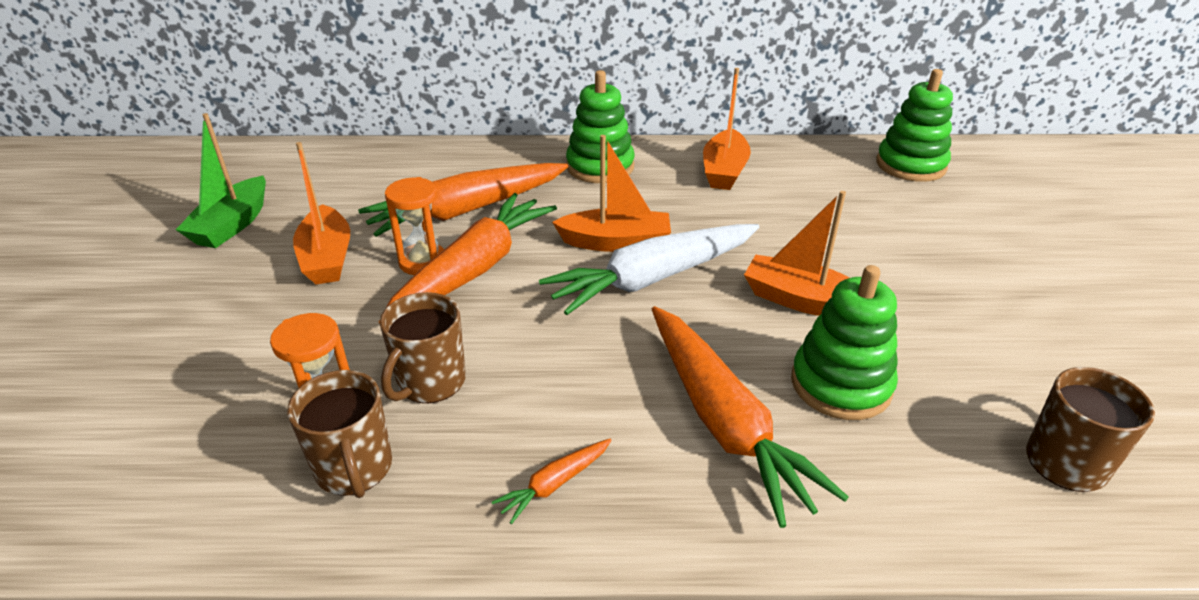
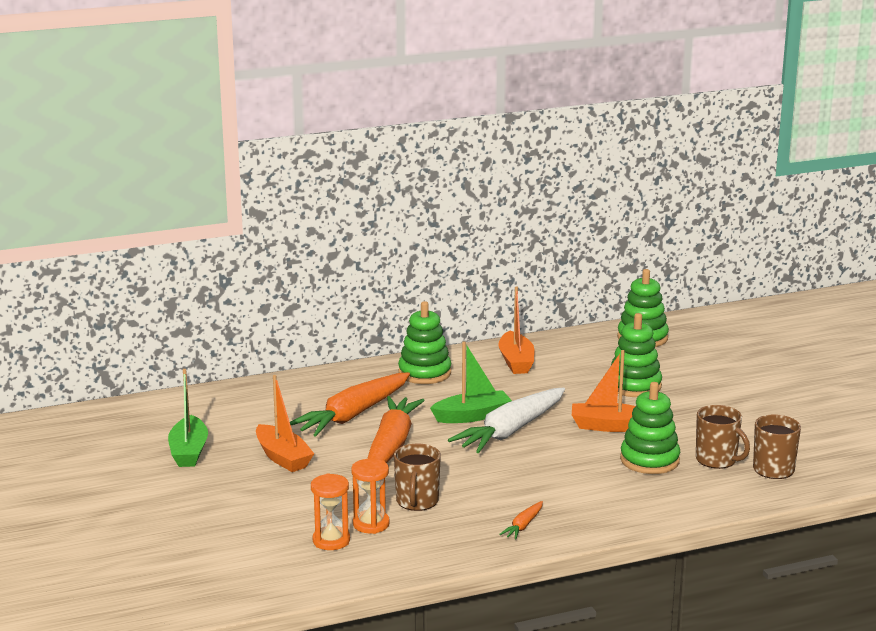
camera: 20 degrees left, 15 degrees down
brown mug [287,370,392,498] -> brown mug moved to [696,405,750,469]
orange hourglass [385,177,444,275] -> orange hourglass moved to [311,474,350,550]
orange boat [552,135,671,252] -> green boat [430,341,512,423]
orange carrot [652,306,849,528] -> none
none -> green stacking toy [611,313,662,397]

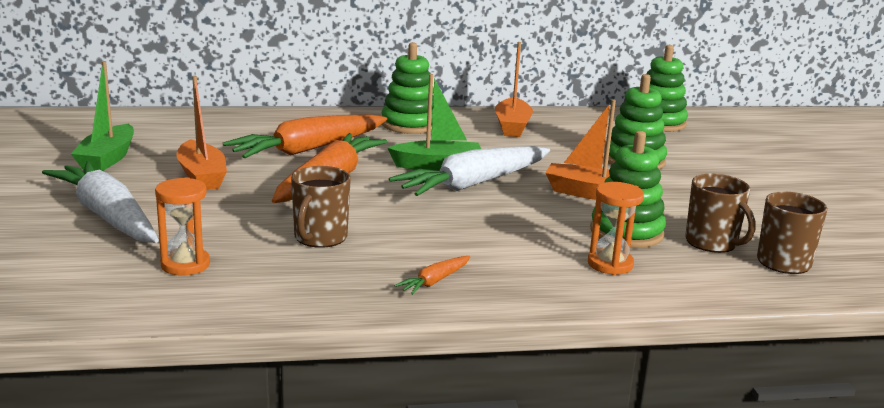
camera: 10 degrees right, 0 degrees up
orange hourglass [351,459,390,534] -> orange hourglass moved to [588,182,644,275]
none -> white carrot [42,161,159,243]

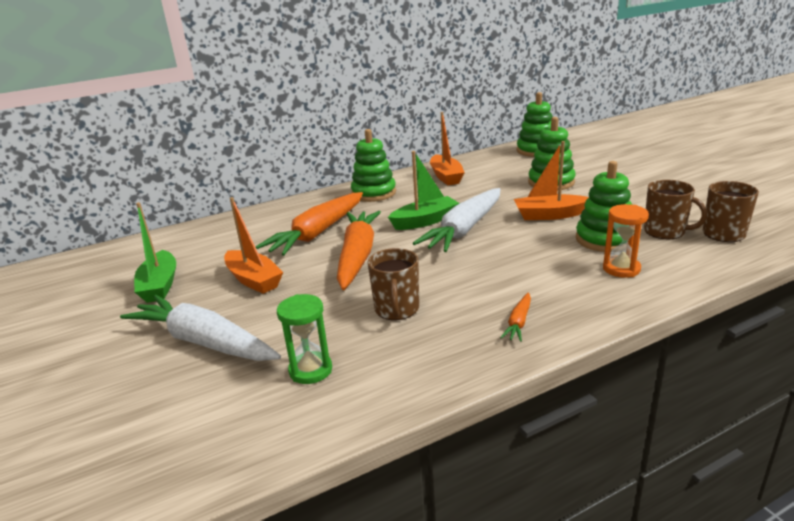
camera: 15 degrees left, 5 degrees up
orange hourglass [155,177,210,275] -> green hourglass [277,294,332,384]

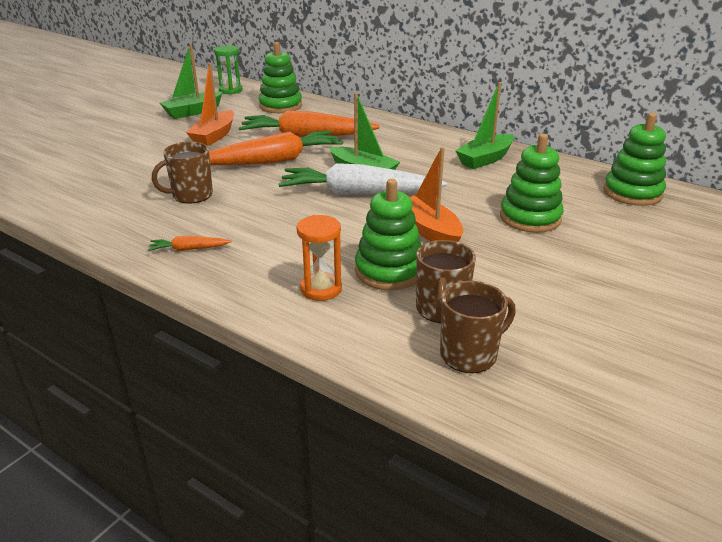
camera: 60 degrees right, 5 degrees up
white carrot [120,295,281,361] -> none
green hourglass [277,294,332,384] -> green hourglass moved to [214,45,243,94]
green stacking toy [351,129,396,202] -> green stacking toy moved to [259,42,302,113]
orange boat [430,112,465,185] -> green boat [455,82,514,169]

